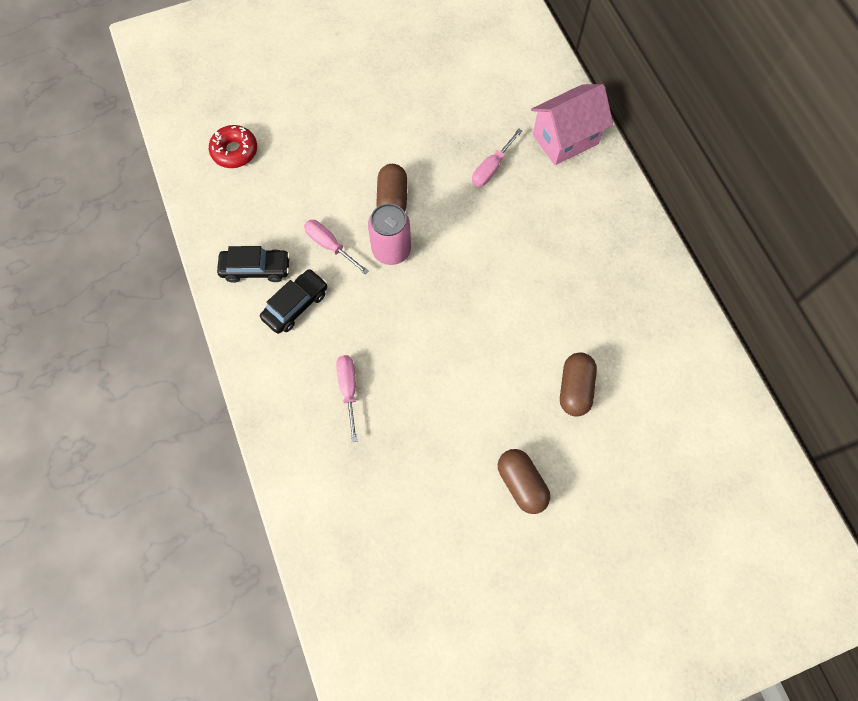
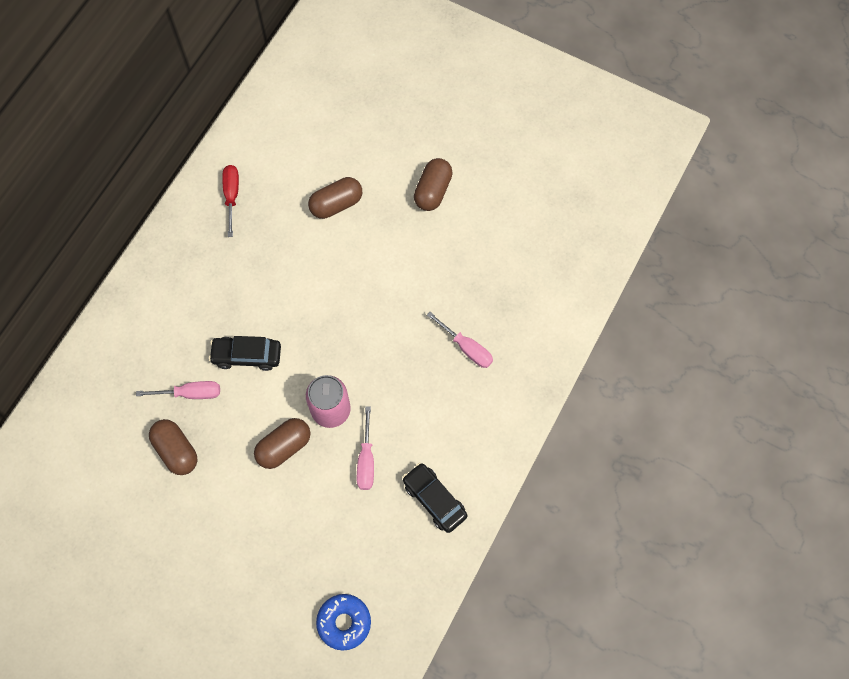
camera: 130 degrees left, 0 degrees up
red donut [209,125,257,168] -> blue donut [316,594,371,651]
black car [260,269,327,334] -> black car moved to [209,336,281,371]
pink screwdriver [336,355,357,442] -> pink screwdriver turned 90 degrees counterclockwise [427,312,493,368]
pink house [531,84,613,165] -> none
none -> brown capsule [149,419,198,475]
none -> red screwdriver [223,165,239,237]

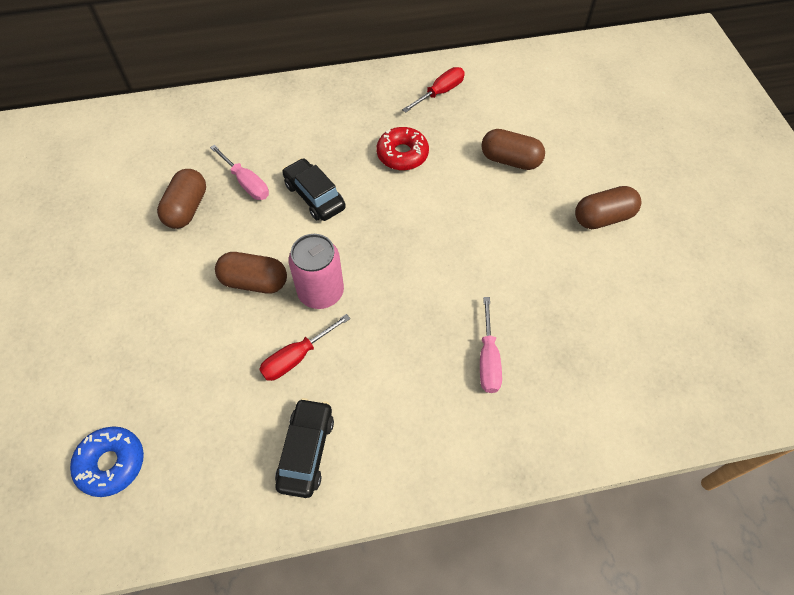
camera: 50 degrees right, 10 degrees down
pink screwdriver [357,406,374,490] -> red screwdriver [259,314,350,381]
none -> red donut [376,127,429,170]

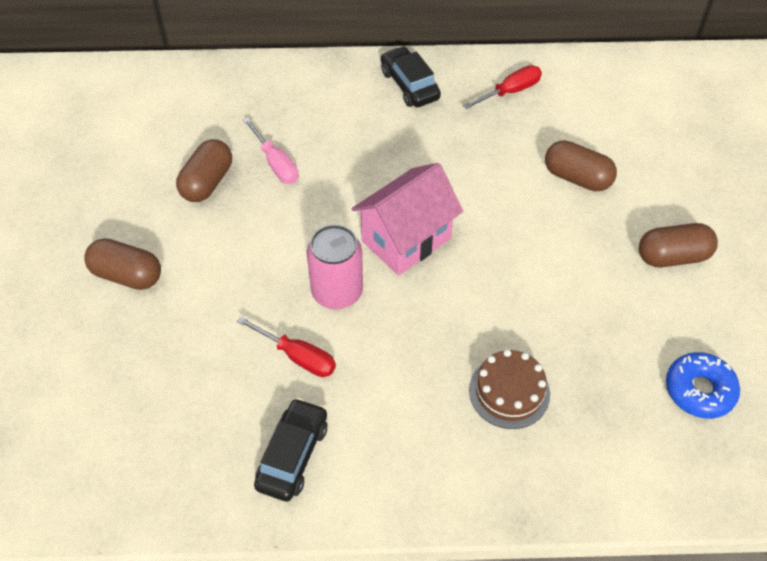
camera: 10 degrees right, 5 degrees down
blue donut [70,426,144,497] -> blue donut moved to [666,352,740,419]
brown capsule [215,252,287,294] -> brown capsule moved to [84,238,161,290]
red screwdriver [259,314,350,381] -> red screwdriver turned 120 degrees counterclockwise [236,316,336,377]
black car [282,158,346,221] -> black car moved to [381,46,441,107]
red donut [376,127,429,170] -> none
pink screwdriver [480,297,502,393] -> brown cake [469,349,550,429]
none -> pink house [352,163,463,275]

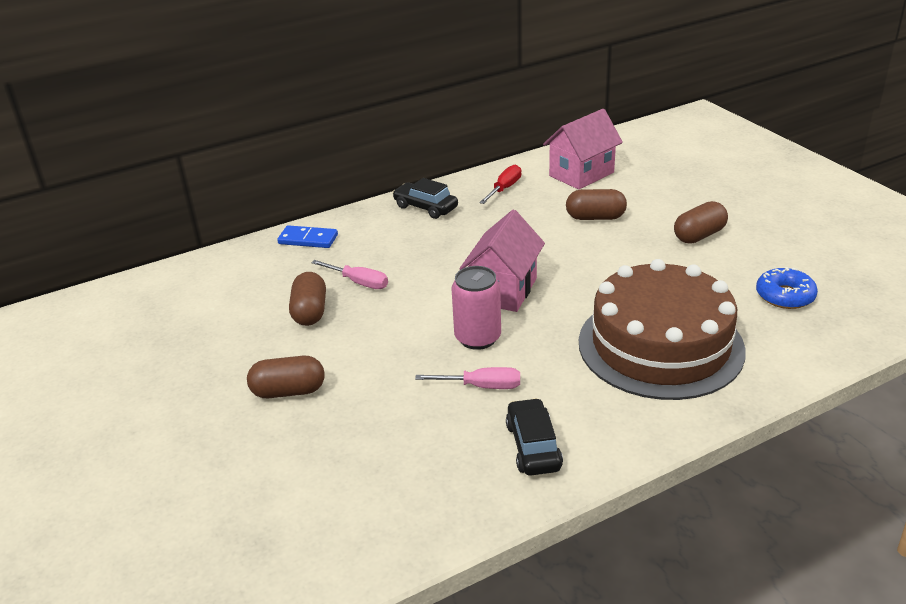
camera: 25 degrees left, 20 degrees down
red screwdriver [236,316,336,377] -> pink screwdriver [415,367,520,389]
brown cake [469,349,550,429] -> brown cake [579,259,746,400], size x2.33
none -> blue domino [277,225,338,248]
none -> pink house [543,109,623,190]

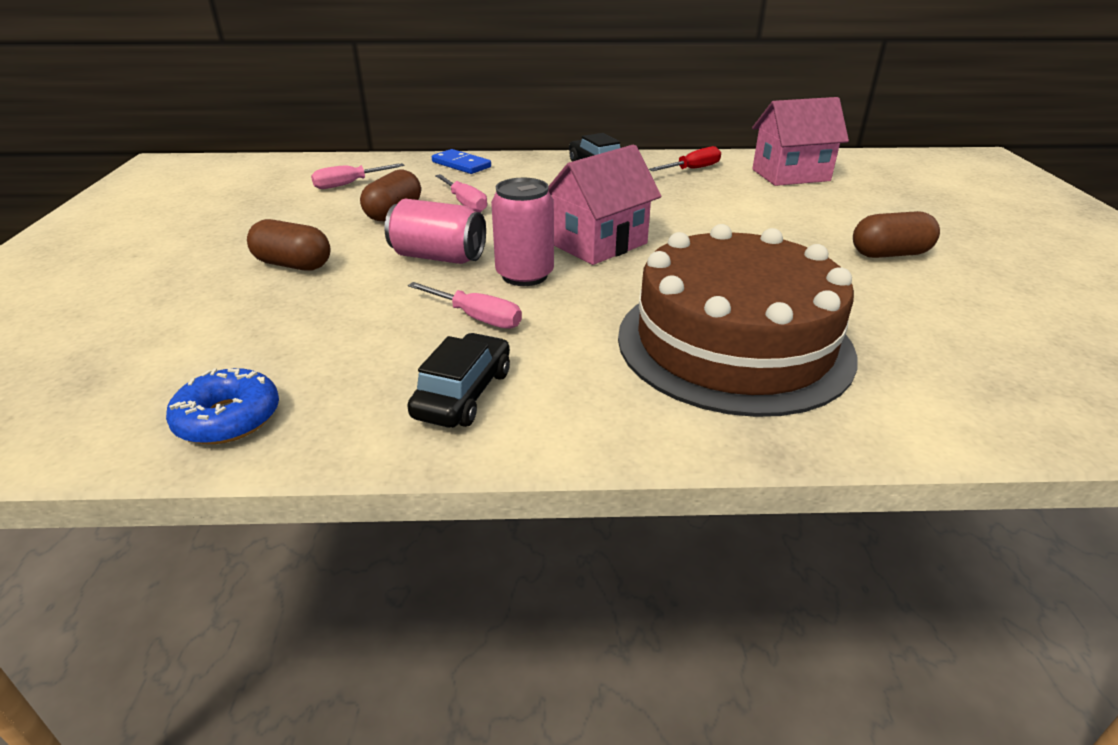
camera: 25 degrees right, 0 degrees up
brown capsule [566,189,627,220] -> none
blue donut [756,267,818,309] -> blue donut moved to [166,368,279,444]
none -> pink screwdriver [311,163,404,189]
none -> pink can [384,199,486,264]

